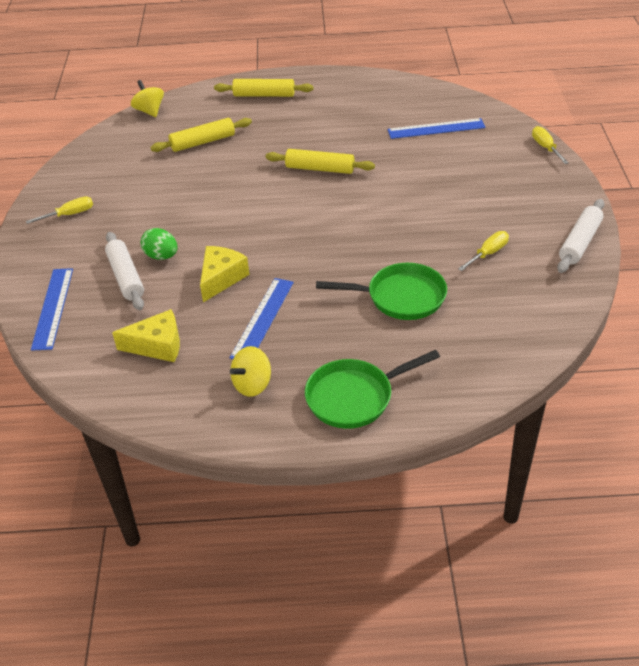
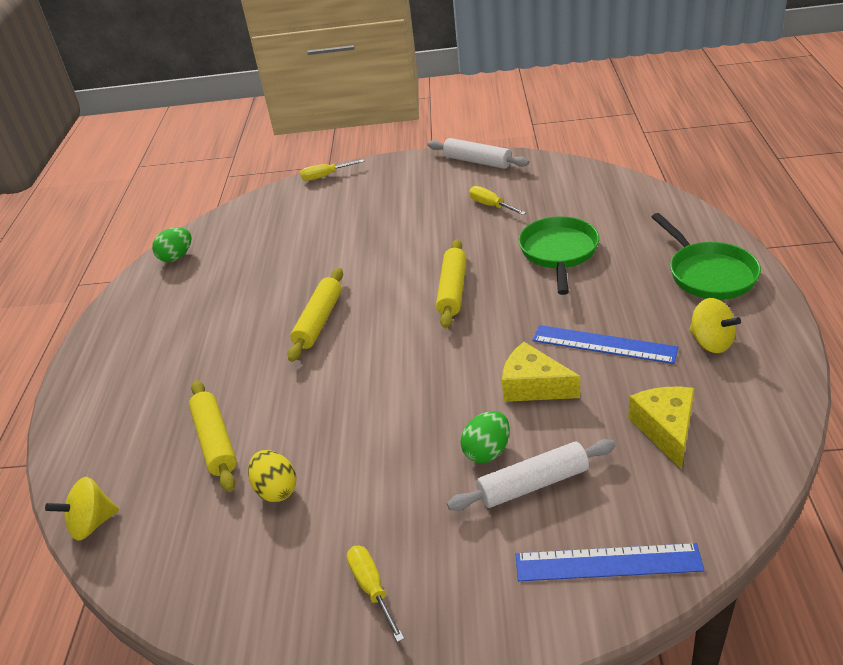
camera: 85 degrees left, 5 degrees down
yellow rolling pin [214,79,313,97] -> yellow rolling pin moved to [436,239,467,328]
blue ruler [388,118,486,139] -> none
none -> green egg [152,227,192,262]
none -> yellow egg [248,450,296,502]

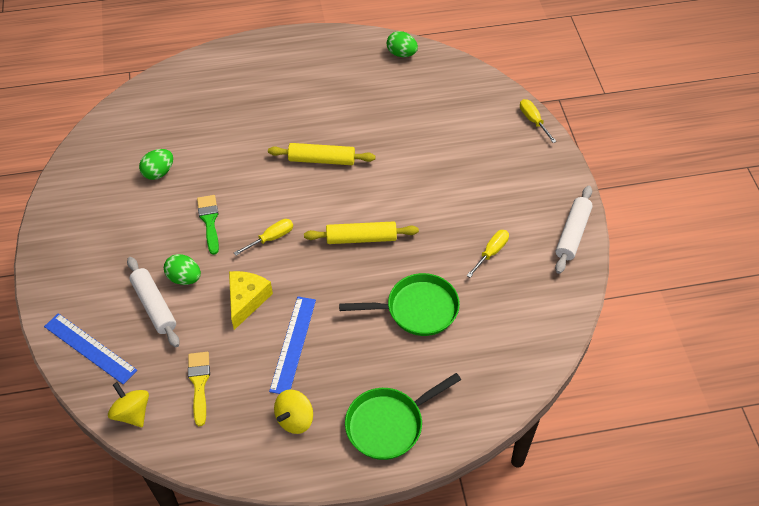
camera: 75 degrees right, 15 degrees up
yellow spinning top [45,477,119,541] -> yellow spinning top moved to [108,382,149,427]
yellow rolling pin [189,380,237,492] -> none
yellow egg [248,450,296,502] -> green egg [139,149,173,180]
yellow screwdriver [347,546,405,642] -> yellow screwdriver moved to [234,219,293,256]
blue ruler [515,543,705,581] -> blue ruler turned 45 degrees counterclockwise [44,313,137,385]
yellow cheese [628,387,694,470] -> yellow brush [188,352,210,426]
none -> green brush [197,195,219,255]

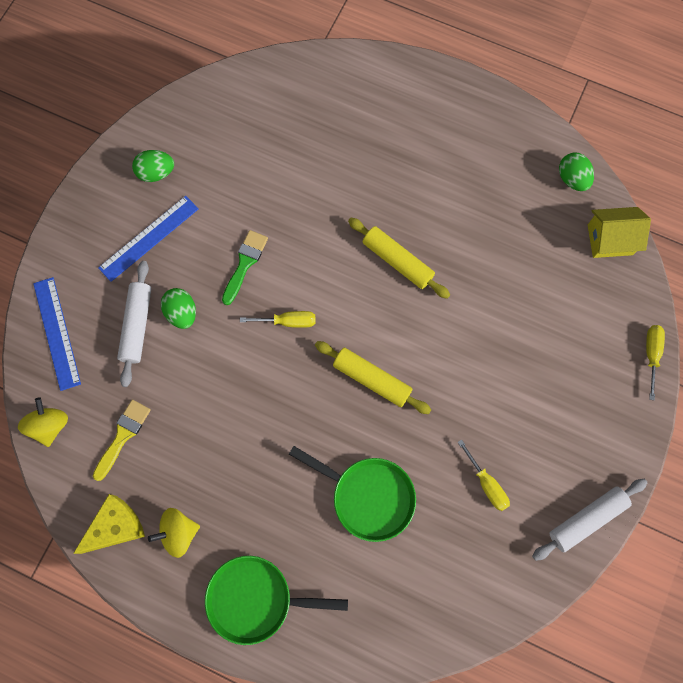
camera: 35 degrees right, 20 degrees up
green egg [139,149,173,180] -> green egg moved to [132,150,174,182]
yellow cheese [229,271,273,330] -> yellow cheese moved to [73,494,145,554]
blue ruler [269,297,316,394] -> blue ruler moved to [98,196,199,282]
yellow screwdriver [467,230,509,278] -> yellow screwdriver turned 75 degrees clockwise [458,440,510,511]
none -> yellow house [588,207,651,258]

